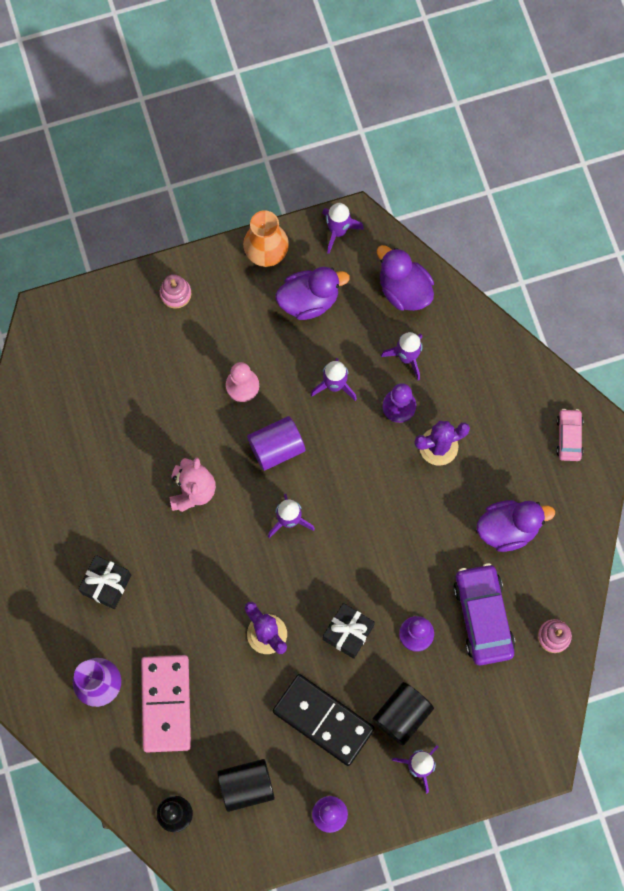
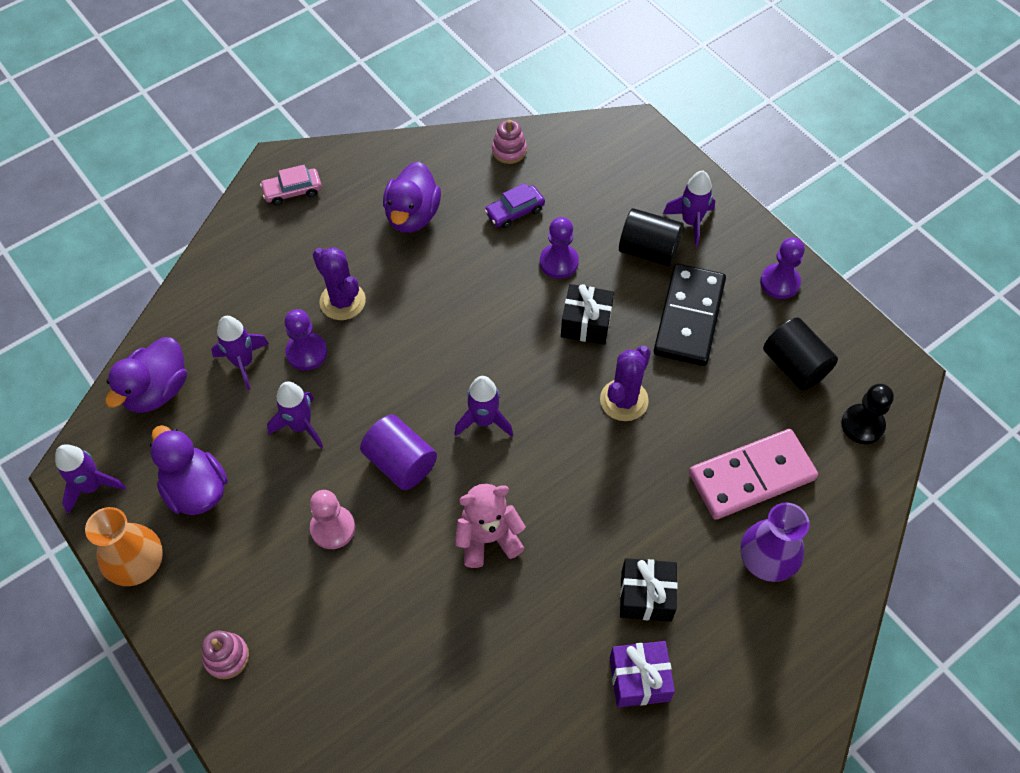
camera: 110 degrees left, 15 degrees down
purple car [453,563,515,665] -> purple car [484,183,545,229], size x0.55
purple duck [477,500,555,552] -> purple duck turned 135 degrees counterclockwise [383,162,441,233]
none -> purple gift [609,641,675,708]

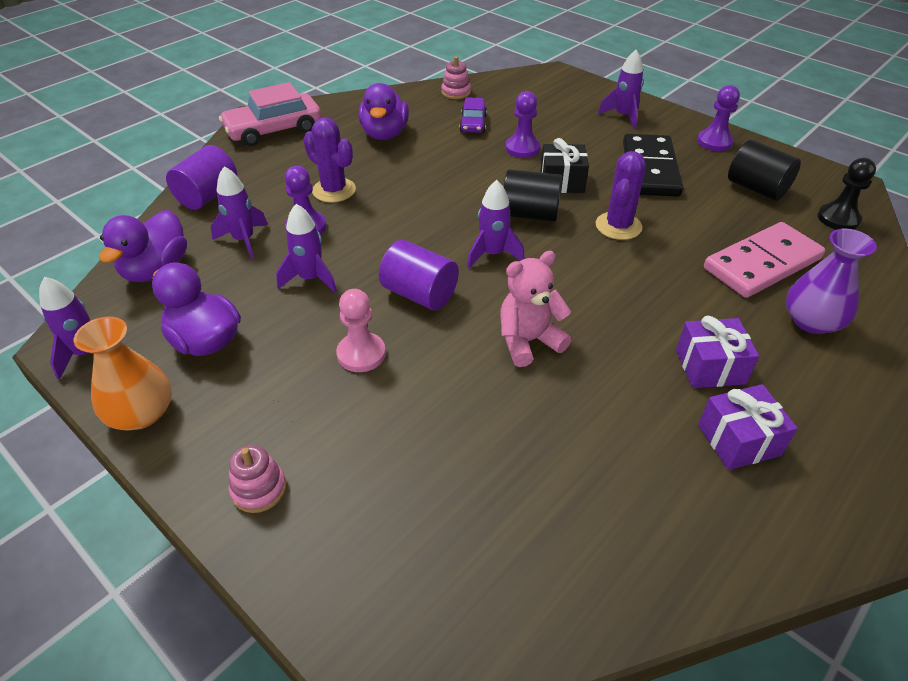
camera: 10 degrees left, 15 degrees down
pink car [260,165,322,205] -> pink car [219,82,321,146], size x1.80
purple car [484,183,545,229] -> purple car turned 45 degrees counterclockwise [459,97,487,133]
black cylinder [619,208,683,266] -> black cylinder moved to [504,169,562,222]
black gift [620,558,678,622] -> purple gift [676,316,759,388]
none -> purple cylinder [166,145,237,210]

